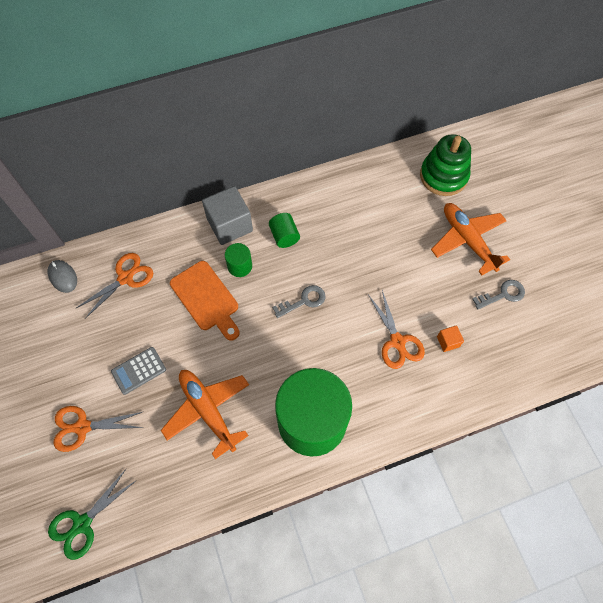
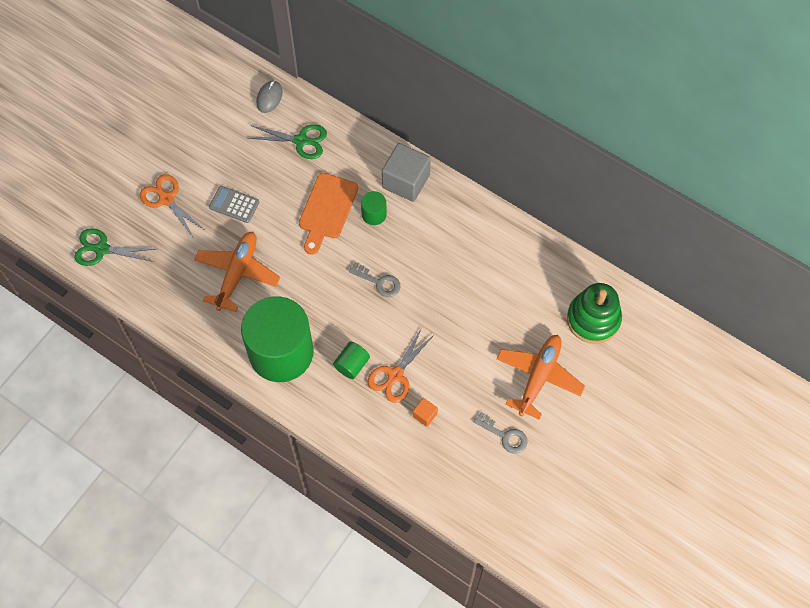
camera: 55 degrees right, 0 degrees up
orange scissors [76,253,153,319] -> green scissors [248,124,327,159]
green cylinder [269,213,300,248] -> green cylinder moved to [333,342,370,379]

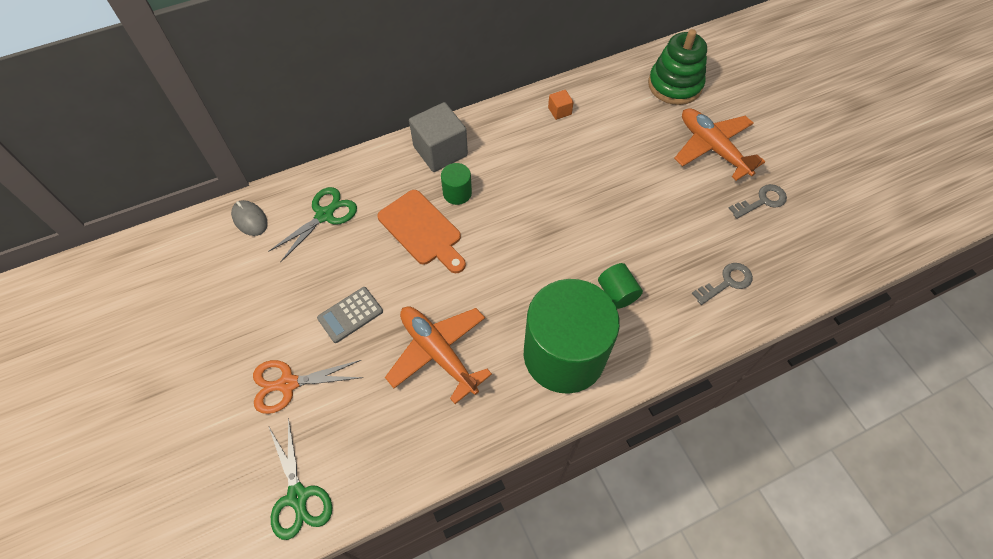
camera: 60 degrees left, 5 degrees down
green scissors [74,228,155,266] -> green scissors turned 60 degrees counterclockwise [269,418,332,540]
grey key [349,262,400,297] -> grey key moved to [692,263,753,305]
orange scissors [367,327,435,403] -> none
orange cube [413,398,438,427] -> orange cube moved to [548,90,574,120]

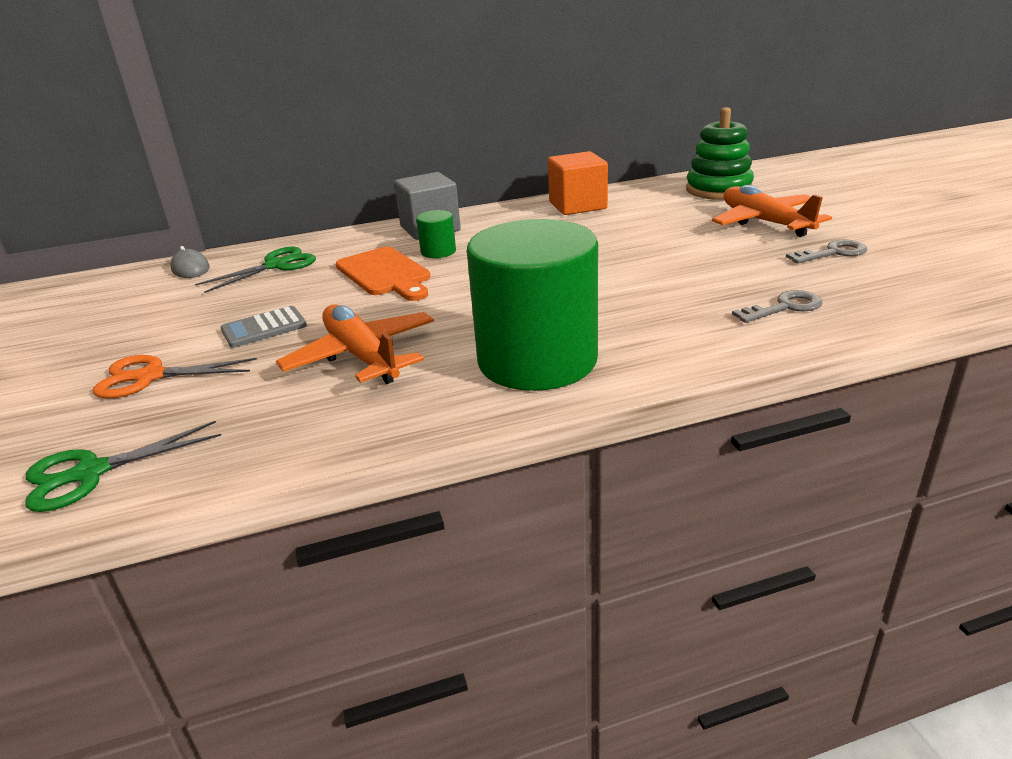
camera: 10 degrees right, 30 degrees down
green scissors [269,418,332,540] -> green scissors turned 75 degrees clockwise [25,421,221,512]
orange cube [548,90,574,120] -> orange cube [548,151,608,215], size x2.16
green cylinder [598,263,643,309] -> none

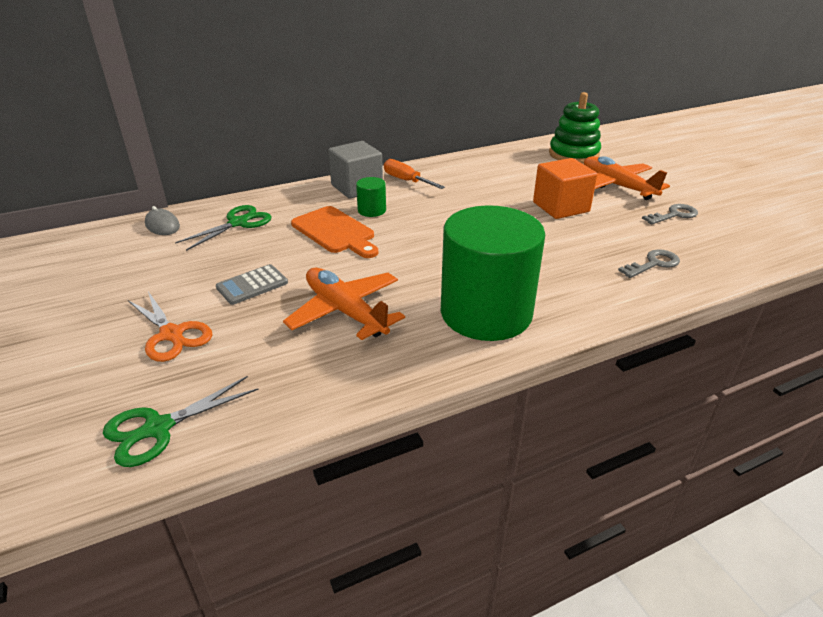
camera: 10 degrees left, 5 degrees up
orange scissors [93,355,257,399] -> orange scissors turned 120 degrees counterclockwise [128,291,213,362]
orange cube [548,151,608,215] -> orange cube moved to [533,158,597,219]
none -> orange screwdriver [384,159,445,189]

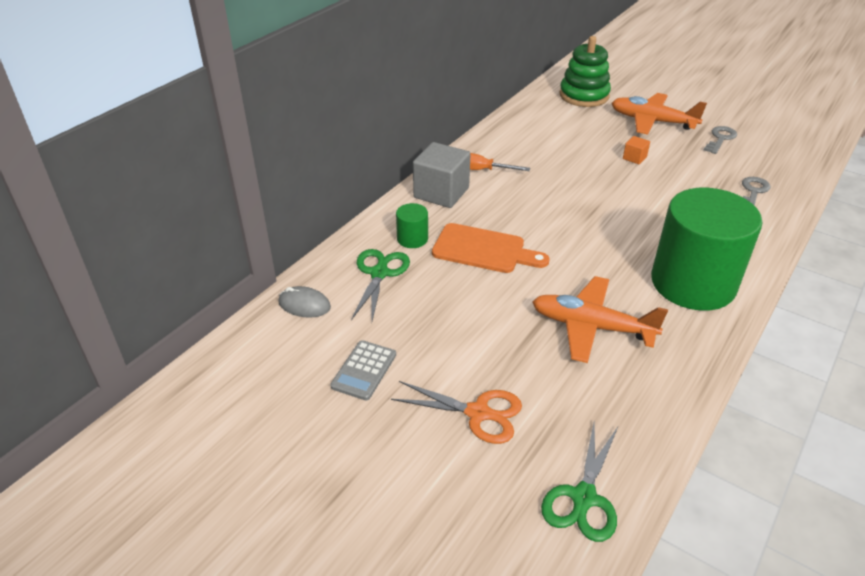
camera: 30 degrees left, 5 degrees up
grey calculator [216,264,288,305] -> grey calculator moved to [330,340,396,401]
green cylinder [356,177,386,217] -> green cylinder moved to [396,203,428,248]
orange cube [533,158,597,219] -> orange cube [623,136,650,164], size x0.46

